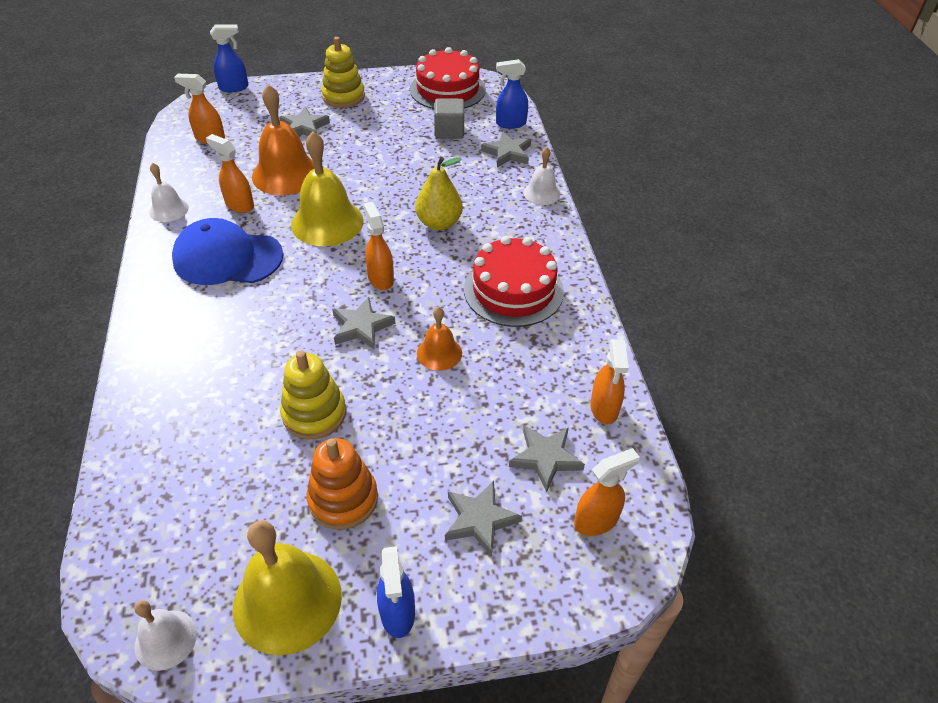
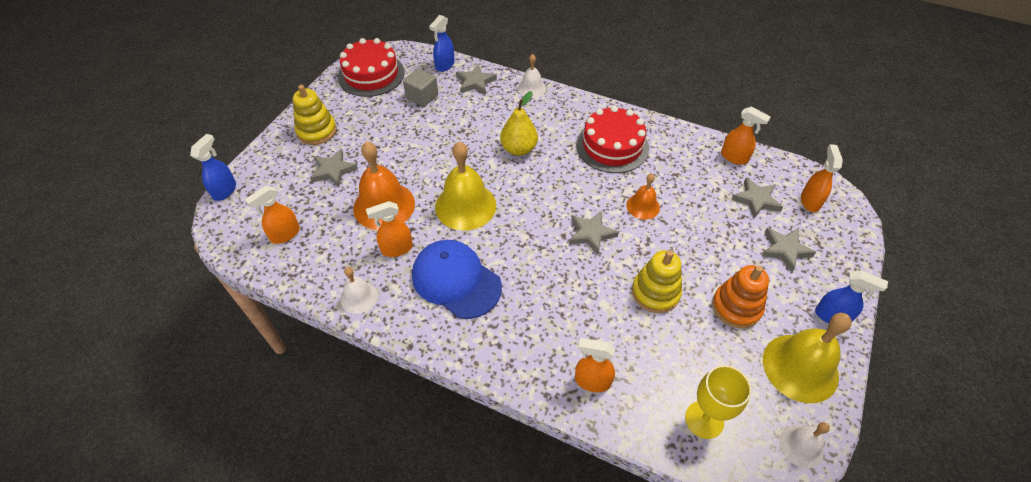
camera: 55 degrees left, 5 degrees up
blue cap [172,218,284,285] -> blue cap turned 90 degrees clockwise [412,240,502,319]
orange spray bottle [363,202,394,290] -> orange spray bottle moved to [575,338,615,392]
none -> yellow goblet [685,365,751,439]

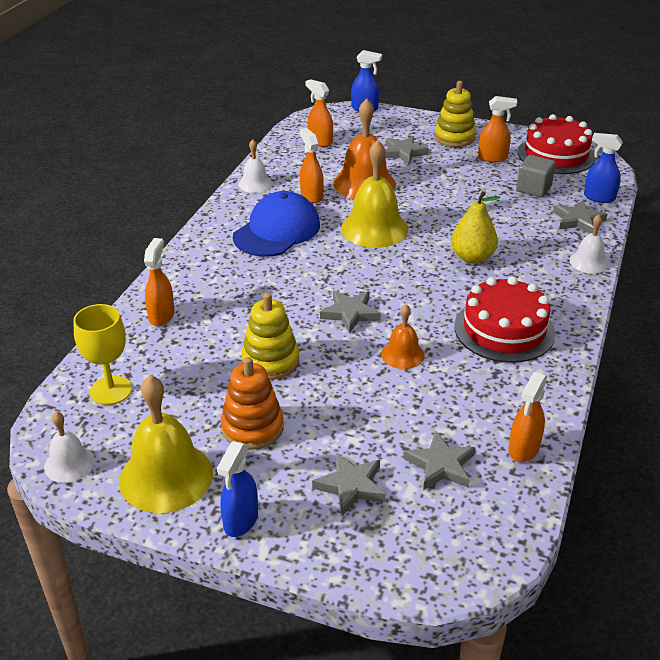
camera: 85 degrees right, 15 degrees down
orange spray bottle [801,144,843,212] -> orange spray bottle moved to [478,96,517,162]

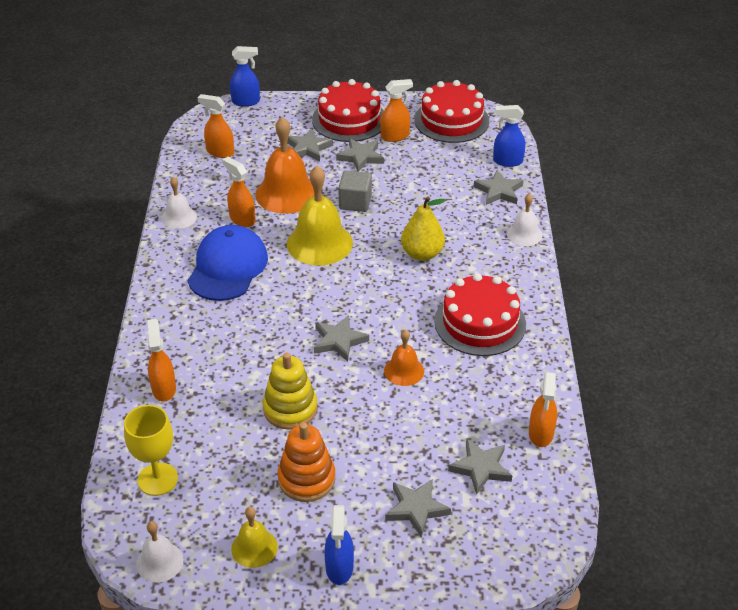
camera: 20 degrees left, 5 degrees up
yellow bell [119,375,213,513] -> yellow bell [231,507,278,568], size x0.54
yellow stacking toy [434,81,476,147] -> red cake [312,79,384,142]
grey cube [516,155,556,197] -> grey cube moved to [338,171,372,212]
none -> grey star [336,138,384,172]

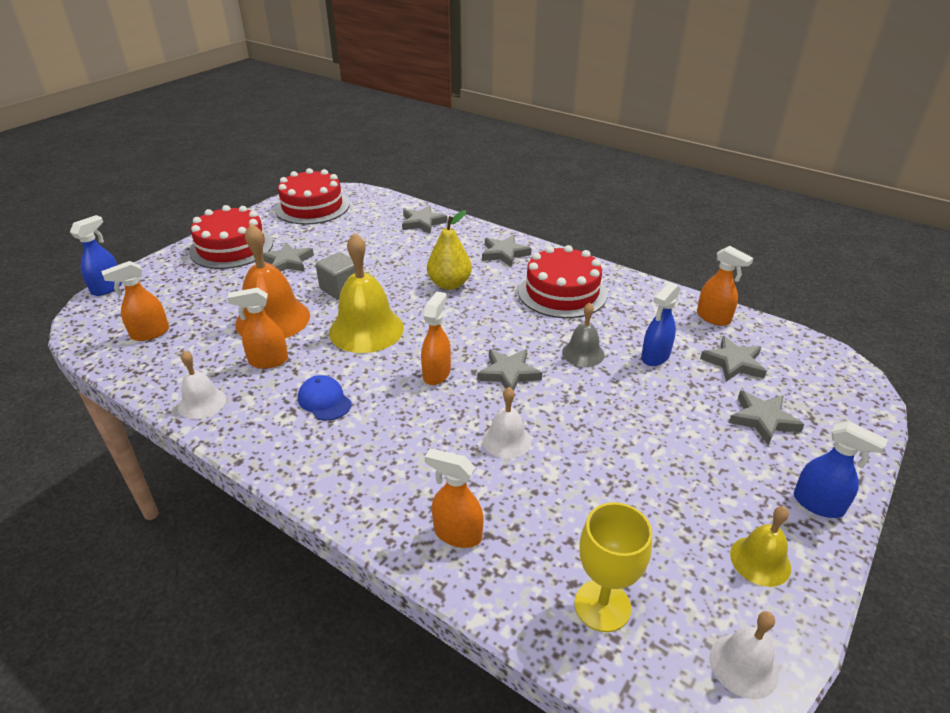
camera: 55 degrees left, 5 degrees down
blue cap [187,225,268,301] -> blue cap [298,375,352,421], size x0.50
yellow stacking toy [263,353,318,430] -> none
orange stacking toy [278,423,336,502] -> none
grey star [287,128,333,161] -> grey star moved to [482,235,531,267]
orange spray bottle [380,79,413,142] -> orange spray bottle moved to [421,291,451,385]
orange bell [384,329,424,386] -> grey bell [562,303,605,367]
blue spray bottle [493,105,526,167] -> blue spray bottle moved to [641,282,680,366]
white bell [507,193,542,246] -> white bell moved to [483,387,531,459]

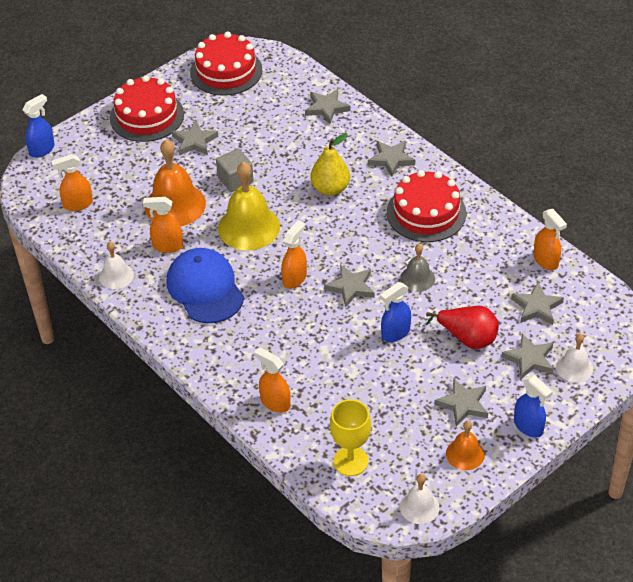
camera: 15 degrees right, 10 degrees up
blue cap [298,375,352,421] -> blue cap [167,248,244,323], size x1.99
white bell [483,387,531,459] -> white bell moved to [556,334,593,383]
blue spray bottle [641,282,680,366] -> blue spray bottle moved to [380,282,411,342]
yellow bell [730,506,791,587] -> orange bell [446,421,485,470]
none -> red pear [426,306,499,349]
none -> grey star [435,378,488,426]

